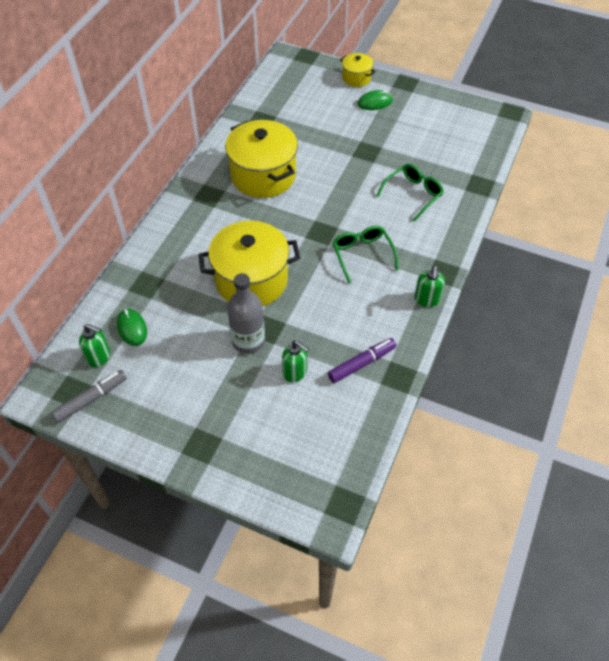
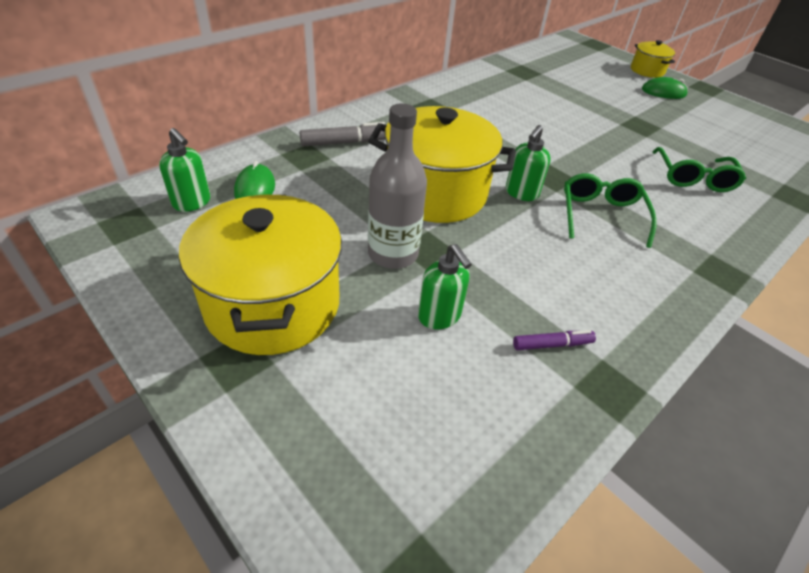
camera: 20 degrees right, 10 degrees down
grey marker [51,370,127,423] -> grey marker moved to [300,122,385,146]
yellow pot [225,120,298,198] -> yellow pot moved to [179,195,342,355]
purple marker [328,338,396,383] -> purple marker [513,330,596,350], size x0.63
green glasses [376,164,444,222] -> green glasses turned 120 degrees clockwise [653,147,746,192]
green soap dispenser [414,265,445,307] -> green soap dispenser moved to [506,125,551,201]

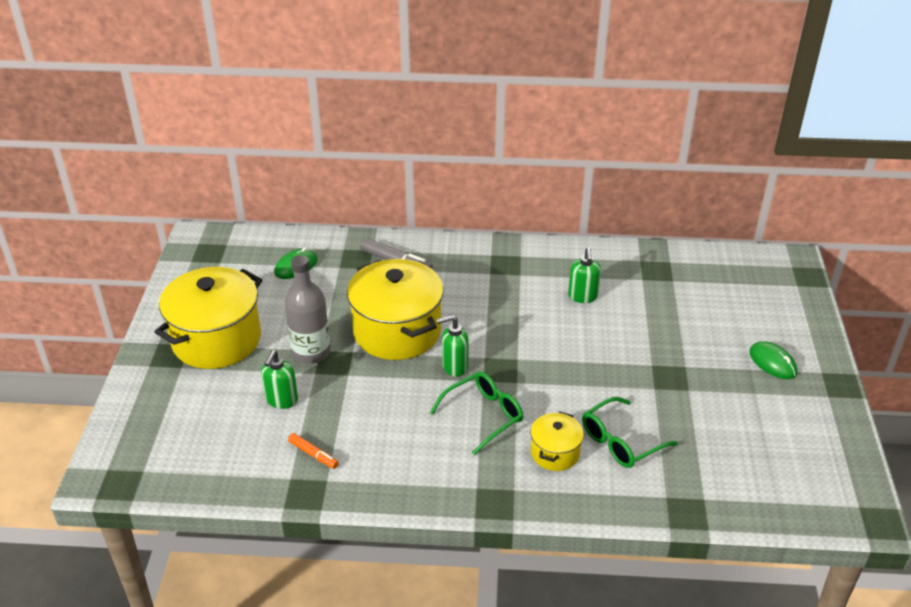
camera: 50 degrees right, 5 degrees down
green soap dispenser [159,128,211,212] -> green soap dispenser moved to [568,247,601,303]
purple marker [513,330,596,350] -> orange marker [288,433,339,469]
yellow pot [631,40,675,78] -> yellow pot moved to [530,411,584,471]

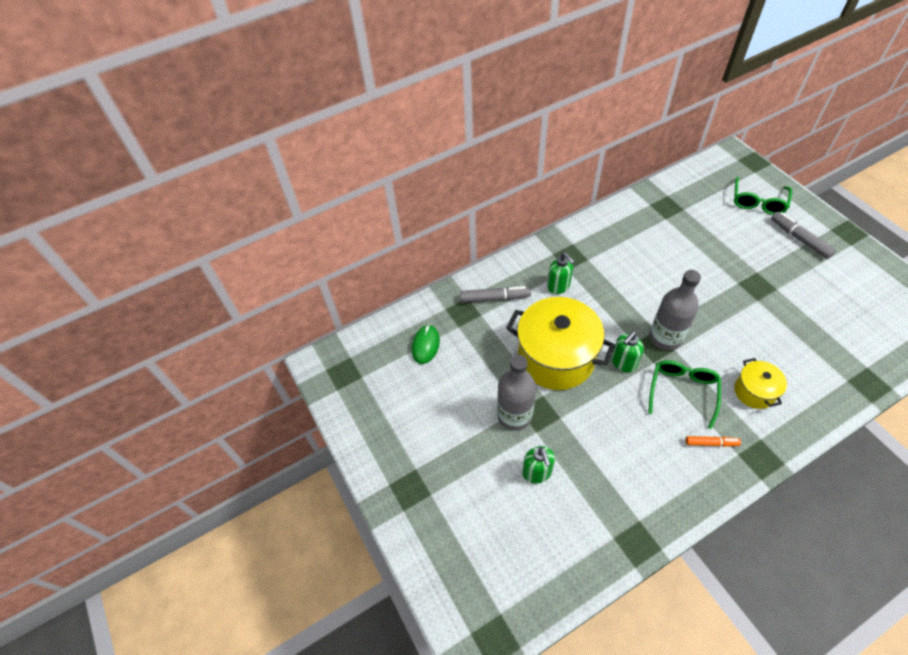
camera: 30 degrees left, 15 degrees up
yellow pot [154,267,262,369] -> none
orange marker [288,433,339,469] -> orange marker moved to [686,436,741,447]
green soap dispenser [568,247,601,303] -> green soap dispenser moved to [547,252,575,294]
green glasses [582,397,677,468] -> green glasses moved to [734,177,792,215]
green mouse [749,341,797,379] -> grey marker [771,212,836,259]
none -> grey bottle [649,270,701,350]

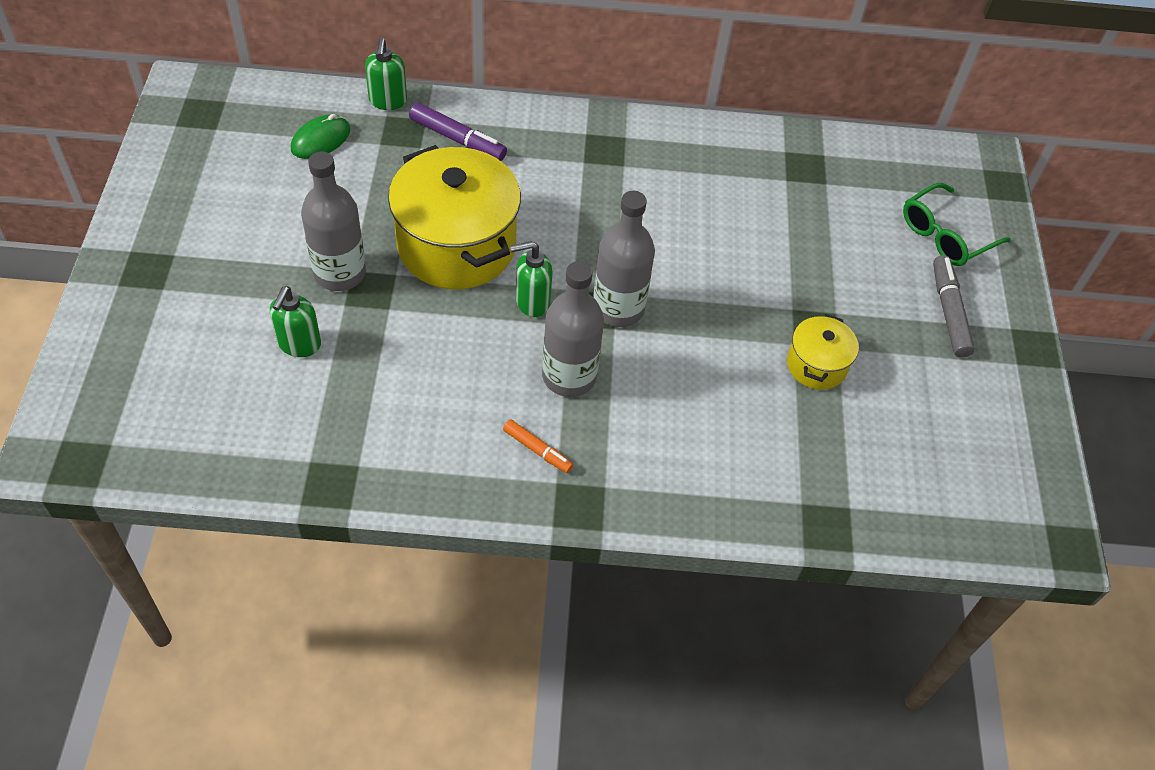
camera: 25 degrees right, 0 degrees up
grey marker [460,286,531,303] -> purple marker [409,103,507,161]
green soap dispenser [547,252,575,294] -> green soap dispenser moved to [365,38,407,110]
green glasses [648,360,721,429] -> grey bottle [542,261,604,397]
yellow pot [734,358,787,409] -> yellow pot moved to [787,314,859,390]

